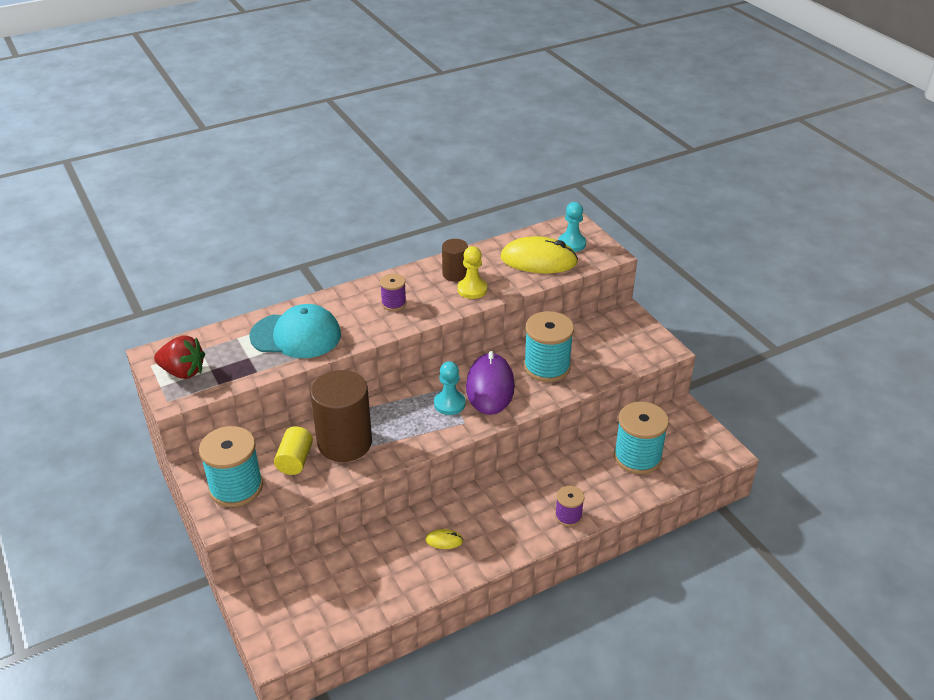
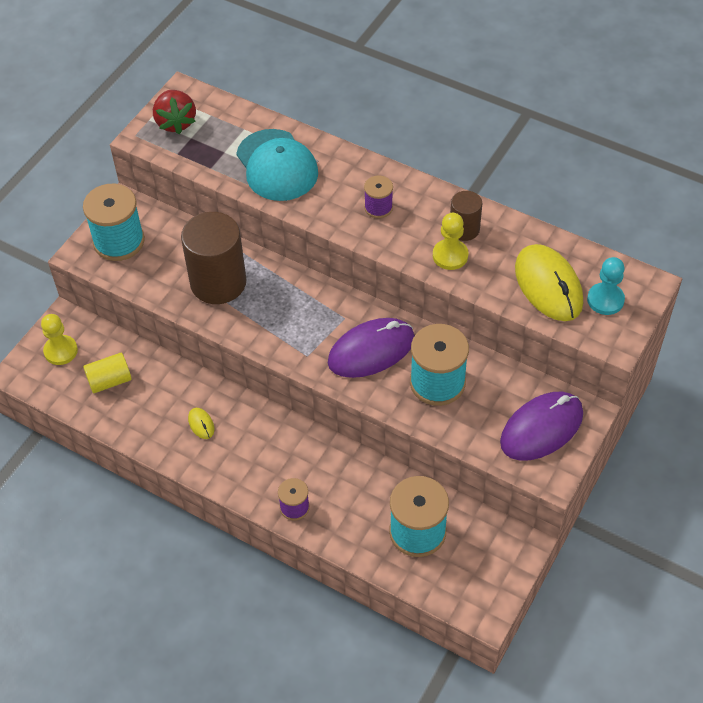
camera: 60 degrees right, 15 degrees up
yellow cylinder [274,426,313,475] -> yellow cylinder moved to [83,353,132,393]
turquoise pawn [434,361,466,415] -> none
none -> yellow pawn [41,314,78,365]
none -> purple mouse [500,392,583,461]

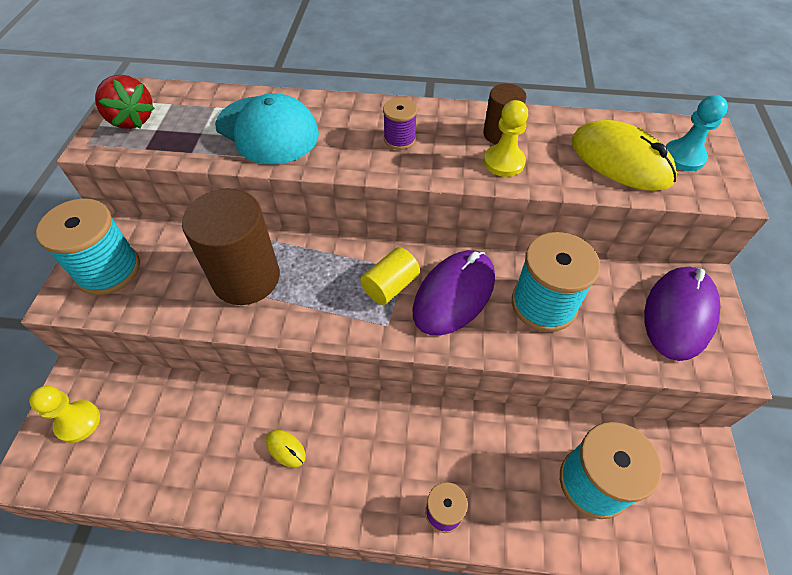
camera: 25 degrees left, 0 degrees up
yellow cylinder [83,353,132,393] -> yellow cylinder moved to [360,247,420,305]

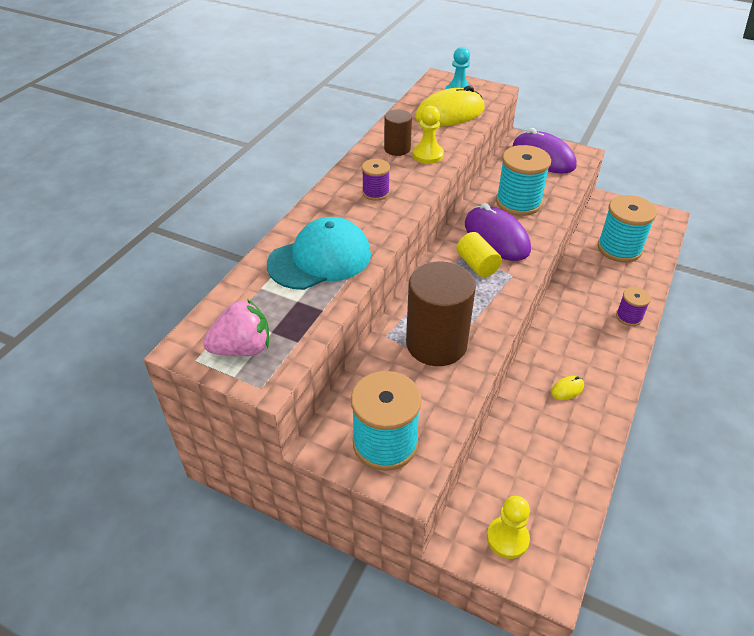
camera: 70 degrees left, 10 degrees down
red strawberry [95,75,155,129] -> pink strawberry [203,299,269,356]

